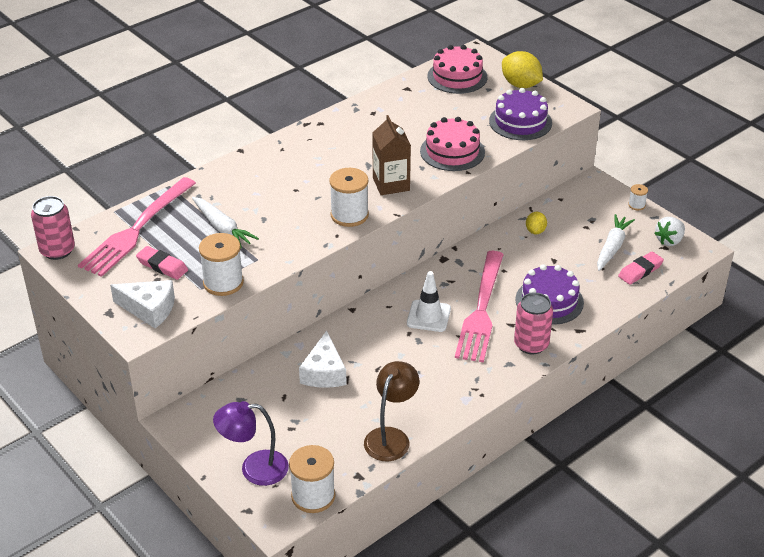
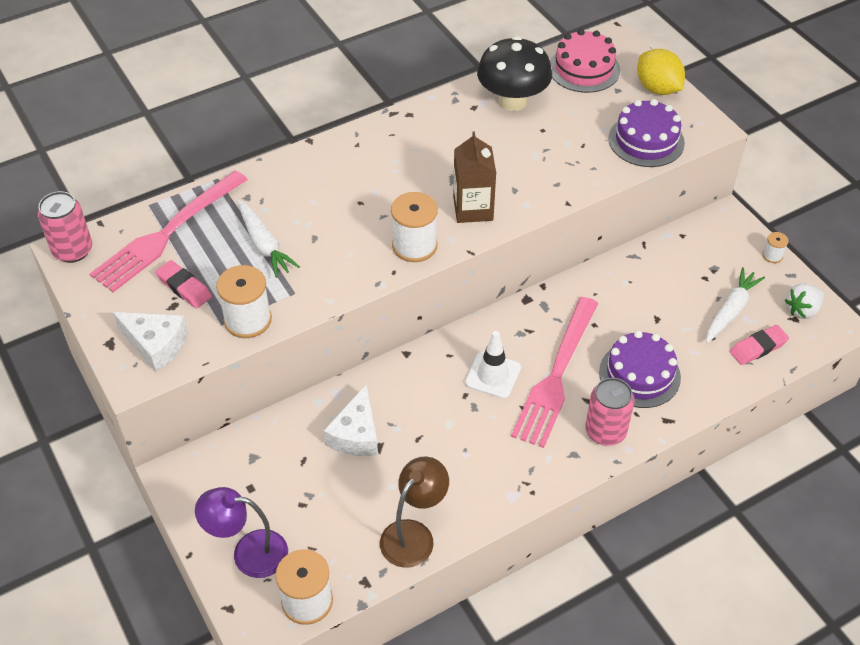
camera: 10 degrees right, 10 degrees up
pink cake [420,117,485,171] -> none
yellow lemon [526,212,547,234] -> none
none -> black mushroom [477,36,552,111]

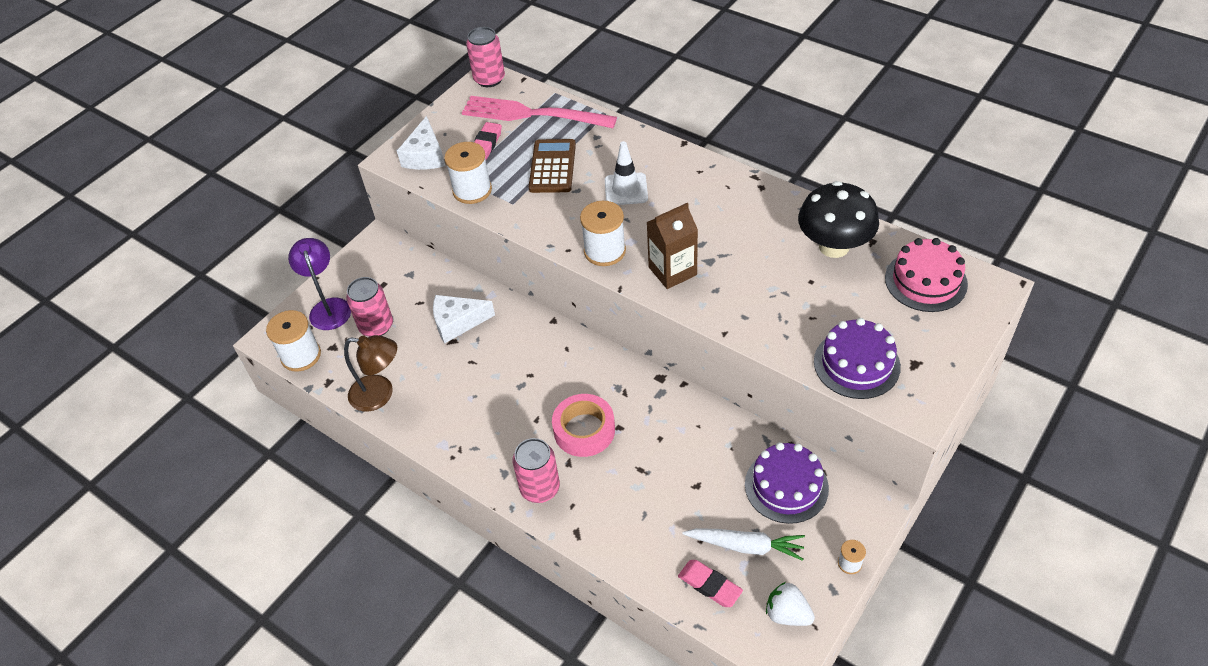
camera: 70 degrees right, 0 degrees up
white carrot [237,200,300,278] -> brown calculator [529,139,576,193]
white traffic cone [465,331,521,399] -> white traffic cone moved to [605,141,648,205]
pink fork [511,297,598,448] -> pink tape [552,394,615,457]
purple cake [599,330,681,408] -> purple cake moved to [745,442,829,524]
yellow lemon [637,49,685,95] -> none
none -> pink can [346,277,393,337]

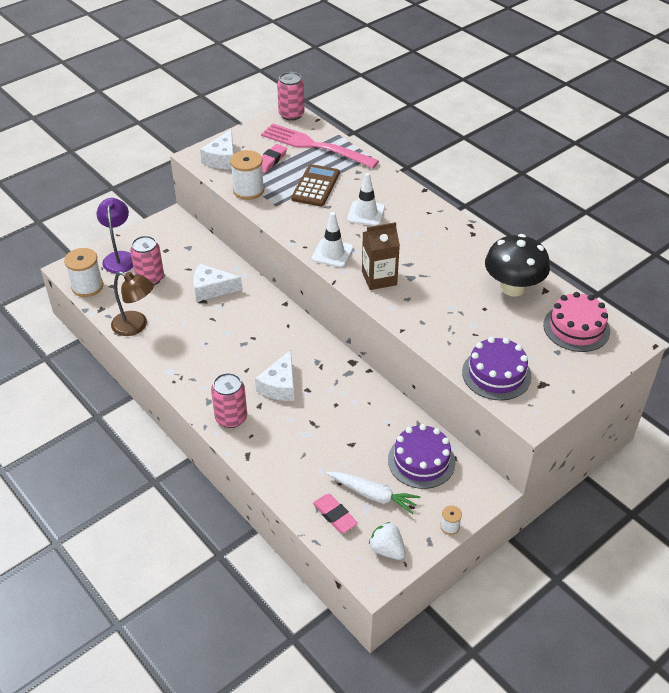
camera: 10 degrees right, 5 degrees down
pink tape [552,394,615,457] -> white cheese [255,350,294,401]
white spool [580,201,626,266] -> white traffic cone [312,212,354,268]

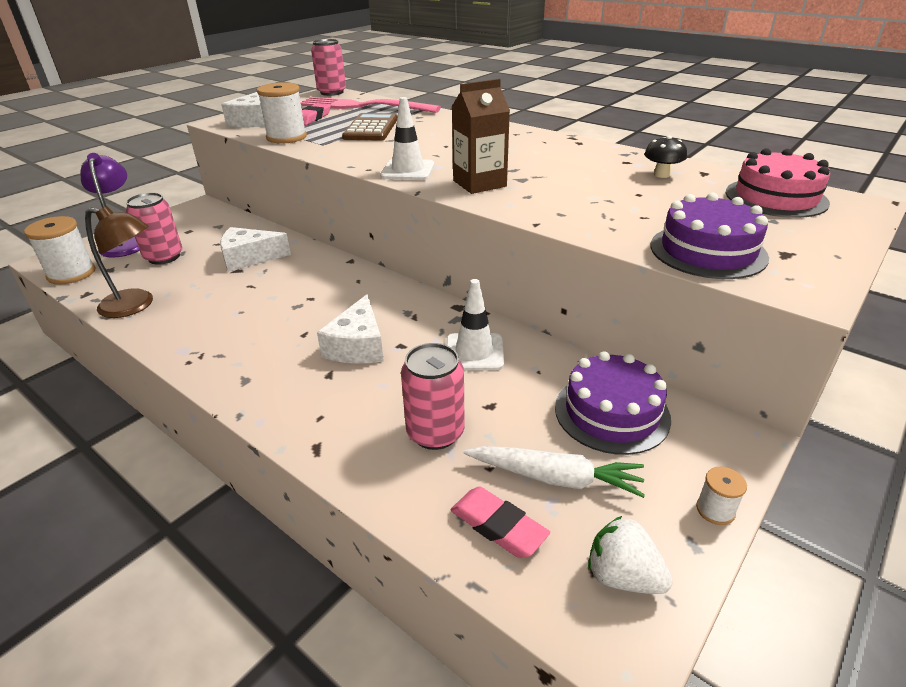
camera: 10 degrees left, 10 degrees down
pink can [211,373,247,428] -> pink can moved to [401,343,465,450]
white traffic cone [347,173,385,226] -> white traffic cone moved to [446,279,504,371]
black mushroom [485,234,550,296] -> black mushroom [644,135,687,178], size x0.47

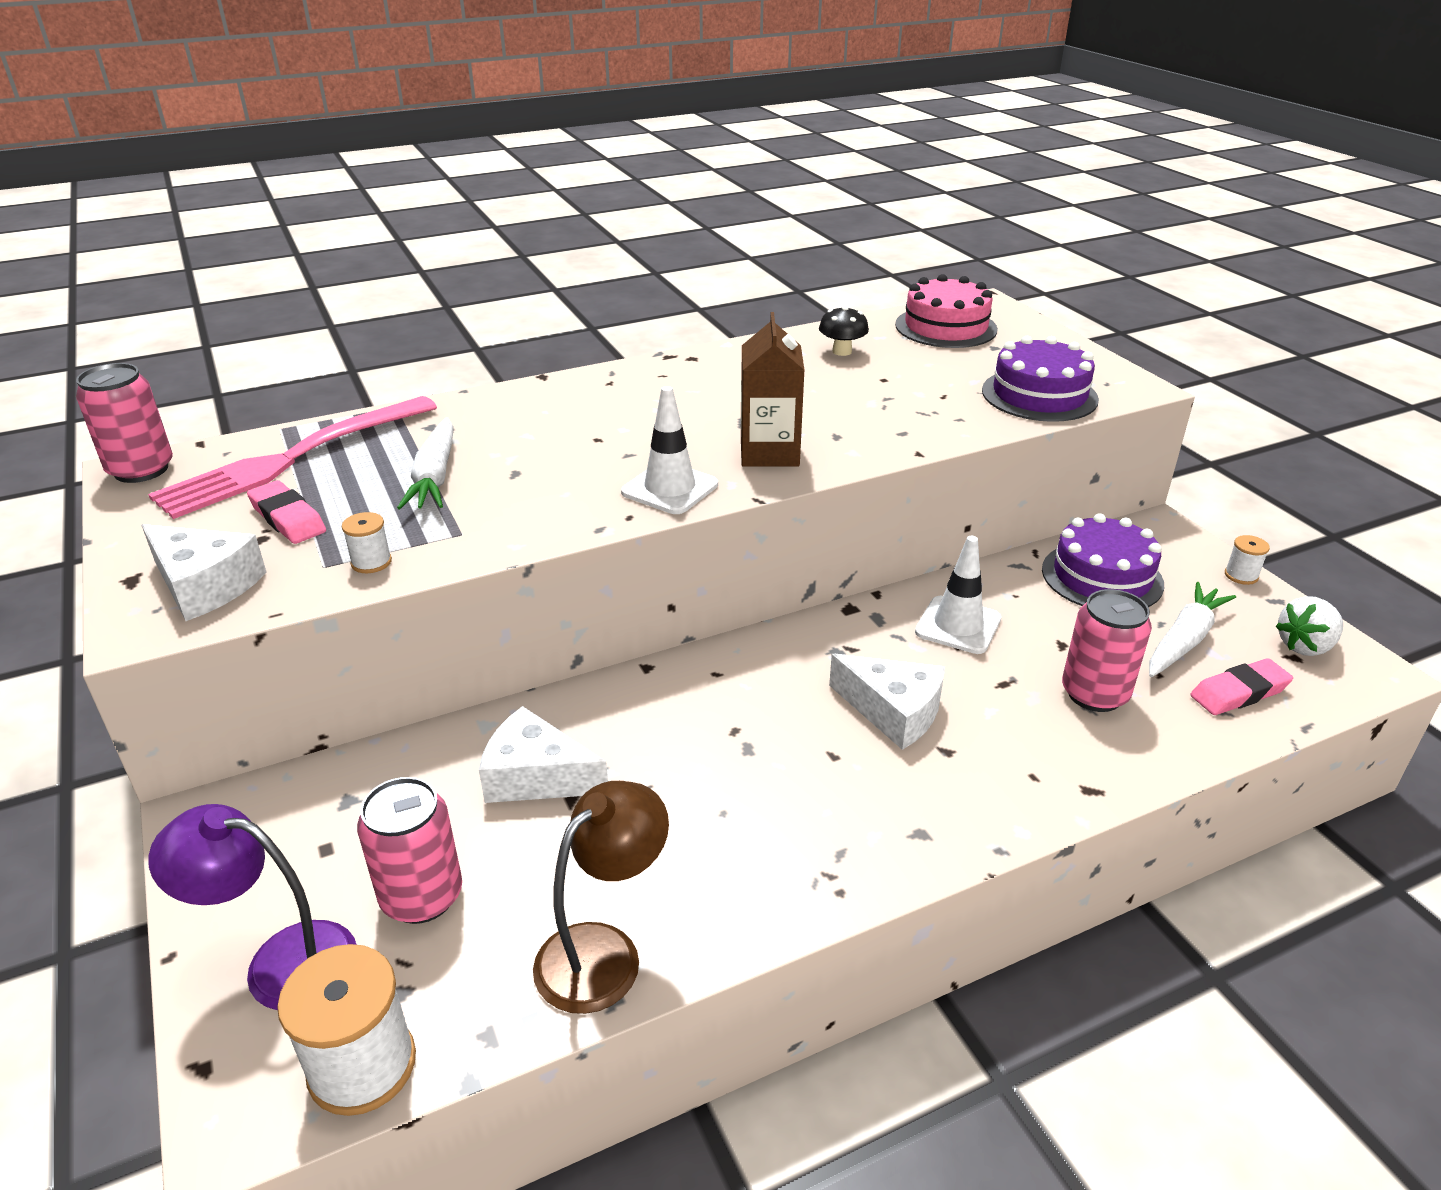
camera: 65 degrees left, 0 degrees up
white cheese [220,227,291,272] -> white cheese turned 90 degrees clockwise [479,706,608,803]
white spool [257,82,307,144] -> white spool [342,512,392,573], size x0.49
brown calculator [342,113,397,141] -> white carrot [397,417,454,509]

